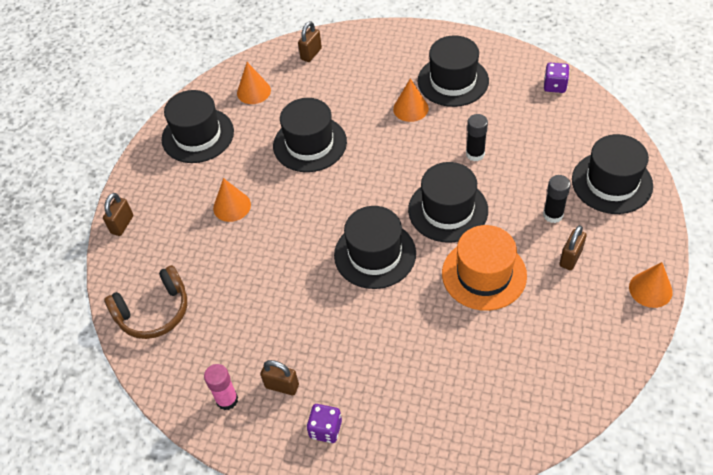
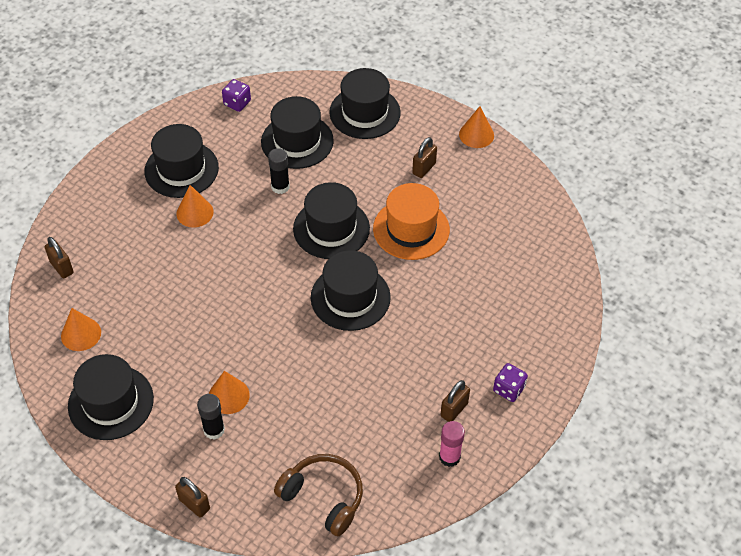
camera: 75 degrees left, 0 degrees up
brown headphones [104,265,187,339] -> brown headphones turned 45 degrees counterclockwise [274,454,363,536]
black hat [273,98,347,172] -> black hat moved to [261,96,334,169]
black glue stick [543,175,571,223] -> black glue stick moved to [197,394,225,440]
brown padlock [559,225,586,270] -> brown padlock turned 75 degrees clockwise [412,137,437,178]

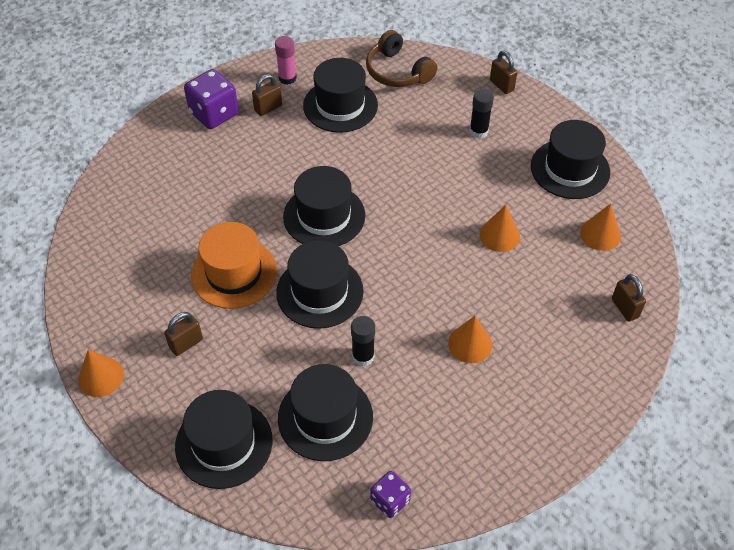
camera: 165 degrees left, 0 degrees up
black hat [144,124,219,198] -> black hat moved to [303,58,378,133]
orange cone [209,371,250,414] -> orange cone moved to [480,205,520,252]
purple dice [493,363,528,402] -> purple dice [184,69,239,129], size x1.69

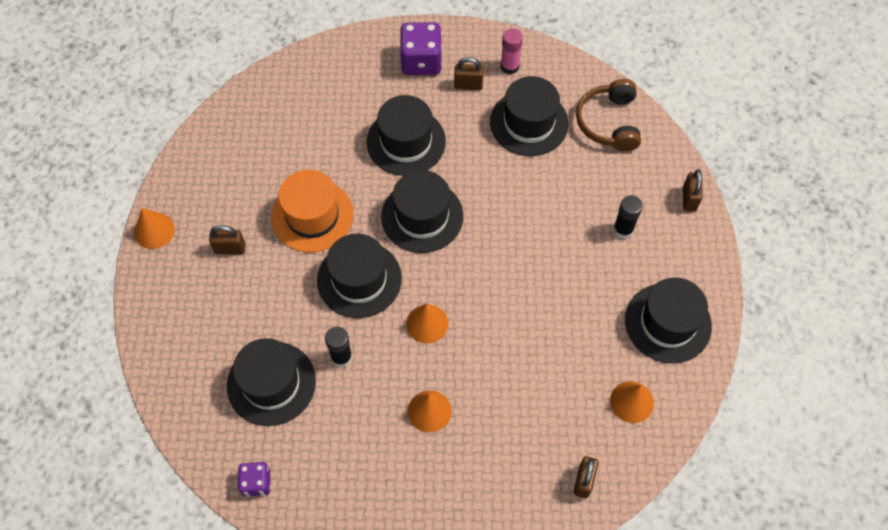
camera: 40 degrees right, 10 degrees up
black hat [175,390,273,489] -> black hat moved to [366,95,446,176]
orange cone [480,205,520,252] -> orange cone moved to [406,304,448,343]

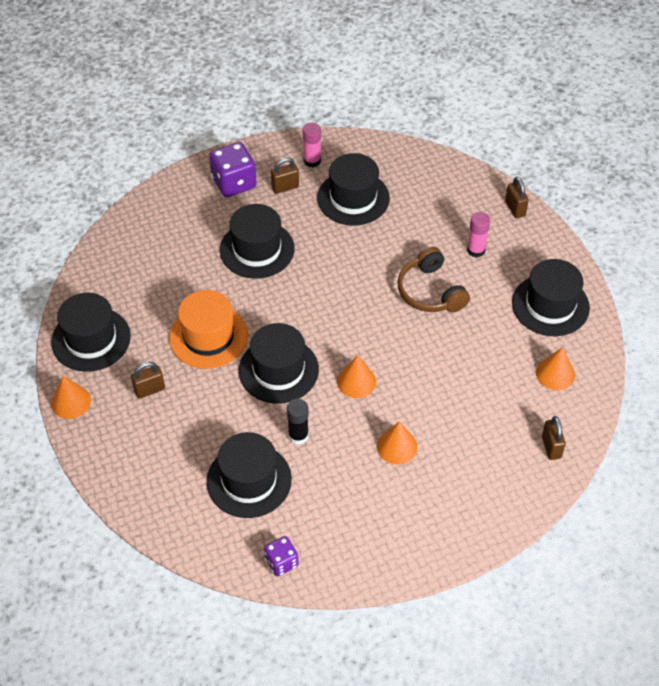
camera: 25 degrees left, 10 degrees down
black hat [381,170,463,253] -> black hat moved to [51,293,131,372]
brown headphones [576,79,641,151] -> brown headphones moved to [397,247,470,312]
black glue stick [613,195,643,239] -> pink glue stick [467,212,490,258]

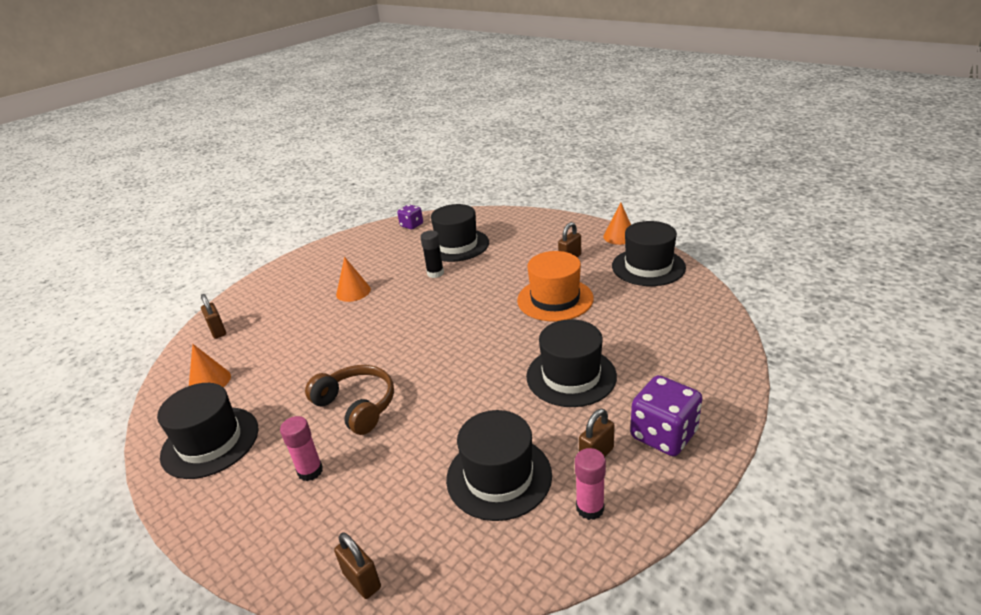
camera: 160 degrees right, 20 degrees down
black hat [239,323,319,404] -> none
orange cone [337,355,376,398] -> none
brown padlock [505,177,529,218] -> brown padlock moved to [334,532,381,599]

